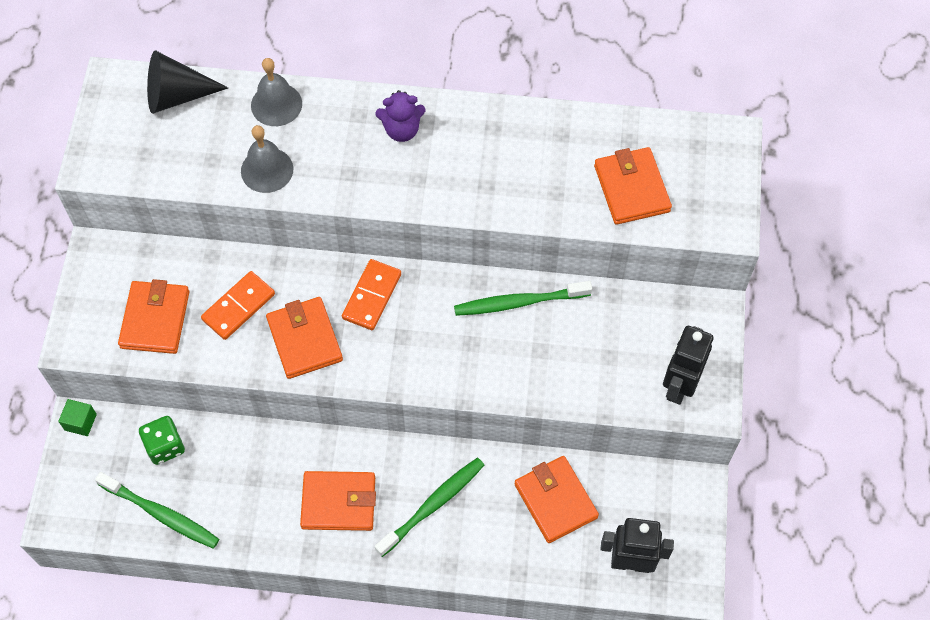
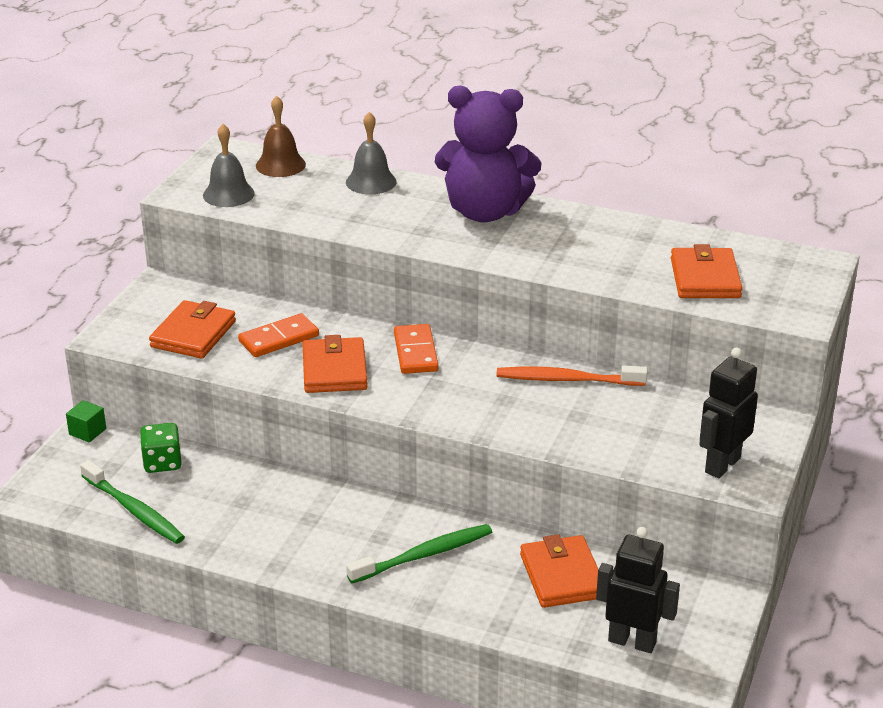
camera: 15 degrees right, 30 degrees down
black cone [147,51,228,114] -> brown bell [256,96,306,177]
grey bell [241,125,293,193] -> grey bell moved to [203,124,255,207]
orange wallet [300,471,376,531] -> none
orange domino [342,259,401,330] -> orange domino turned 45 degrees counterclockwise [394,324,439,374]
purple teddy bear [375,90,426,142] -> purple teddy bear [435,86,541,222], size x2.12
green toothbrush [454,281,592,316] -> orange toothbrush [497,365,647,386]

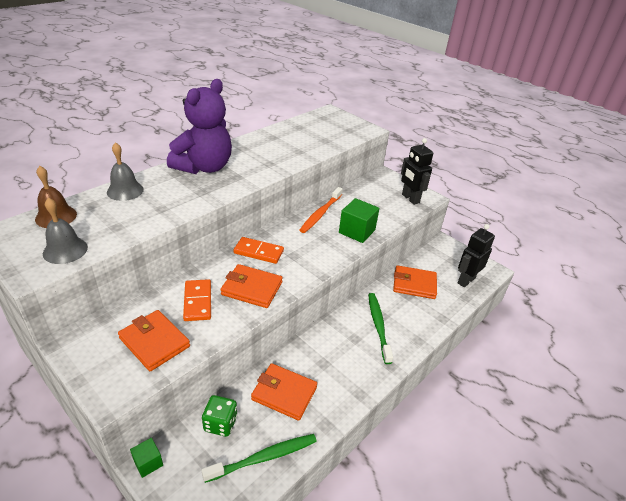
camera: 70 degrees left, 5 degrees up
orange wallet [671,244,743,298] -> orange wallet moved to [251,363,317,421]
none -> green cube [339,198,379,243]

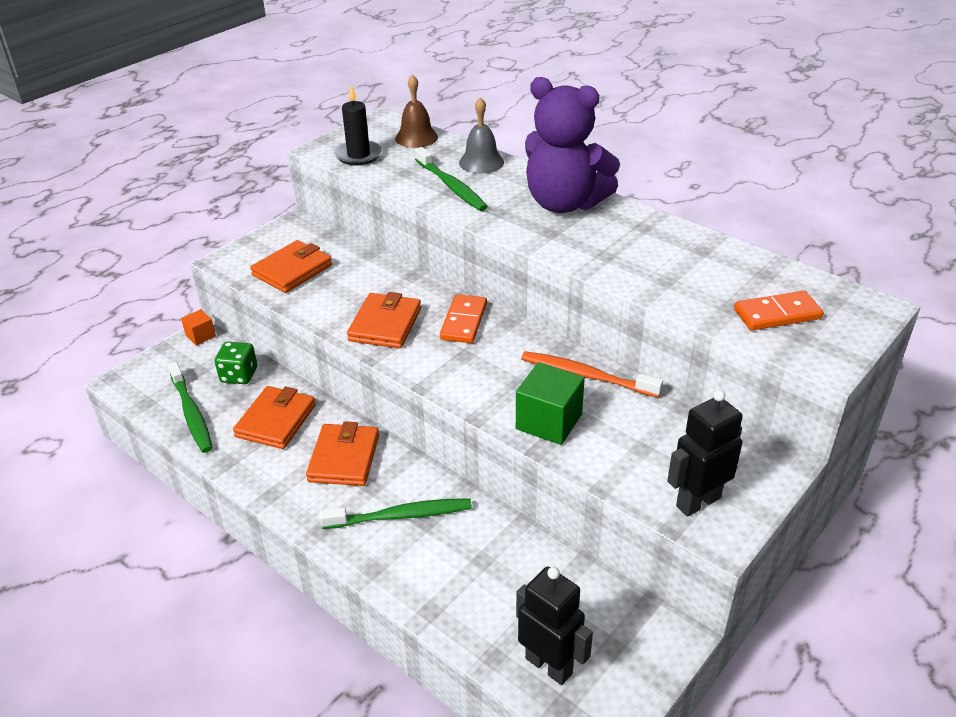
camera: 90 degrees right, 0 degrees up
grey bell [43,198,88,264] -> black candle [334,85,382,165]
green cube [130,438,163,478] -> orange cube [181,309,216,345]
orange domino [183,279,211,321] -> orange domino moved to [734,291,824,331]
orange wallet [393,265,437,299] -> orange wallet moved to [306,421,379,486]
none -> green toothbrush [415,147,488,211]

